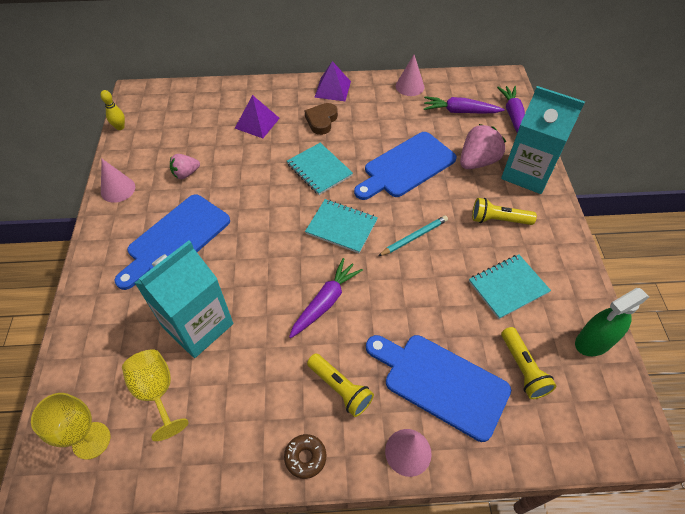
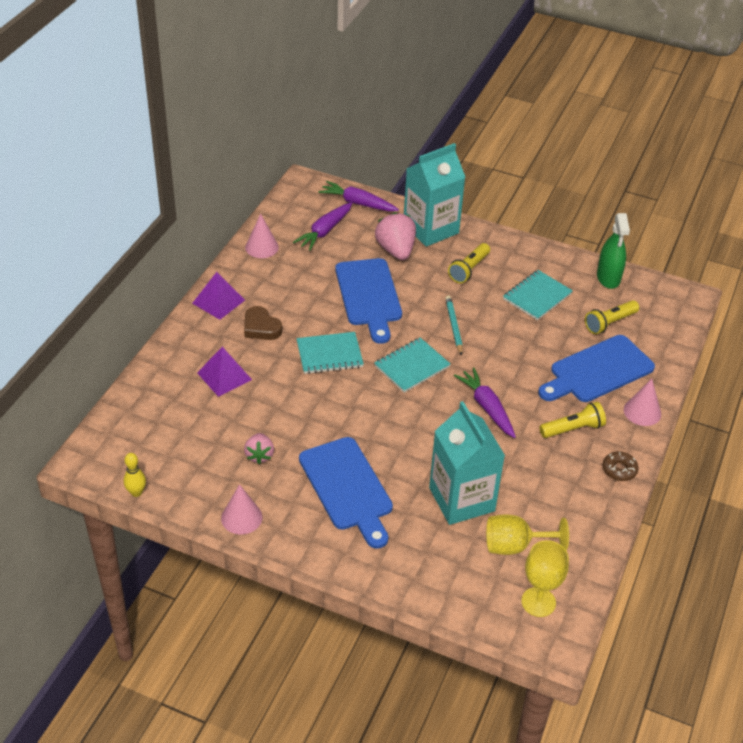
camera: 65 degrees left, 10 degrees down
turquoise notebook [469,254,551,319] -> turquoise notebook turned 45 degrees clockwise [503,270,573,320]
yellow flashlight [501,327,557,399] -> yellow flashlight turned 135 degrees clockwise [585,300,639,334]

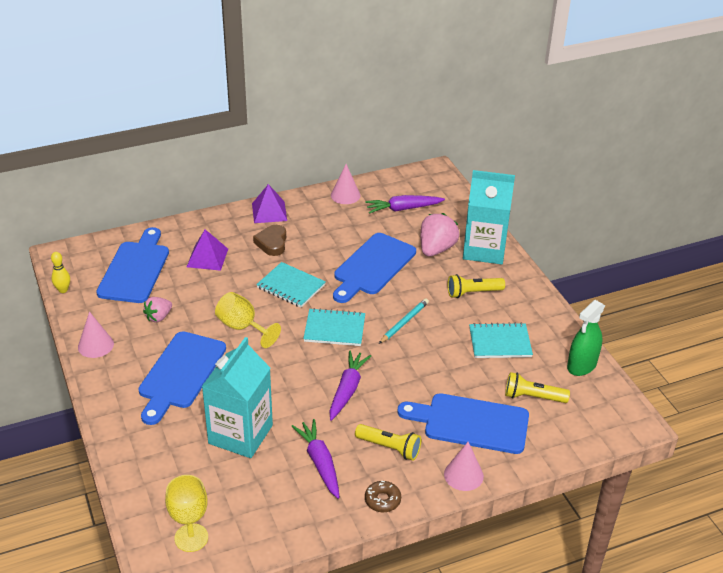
camera: 45 degrees right, 5 degrees down
purple carrot [318,181,399,211] -> purple carrot moved to [291,419,340,499]
yellow goblet [486,514,569,555] -> yellow goblet moved to [215,292,281,348]
none -> blue cutting board [96,227,169,303]

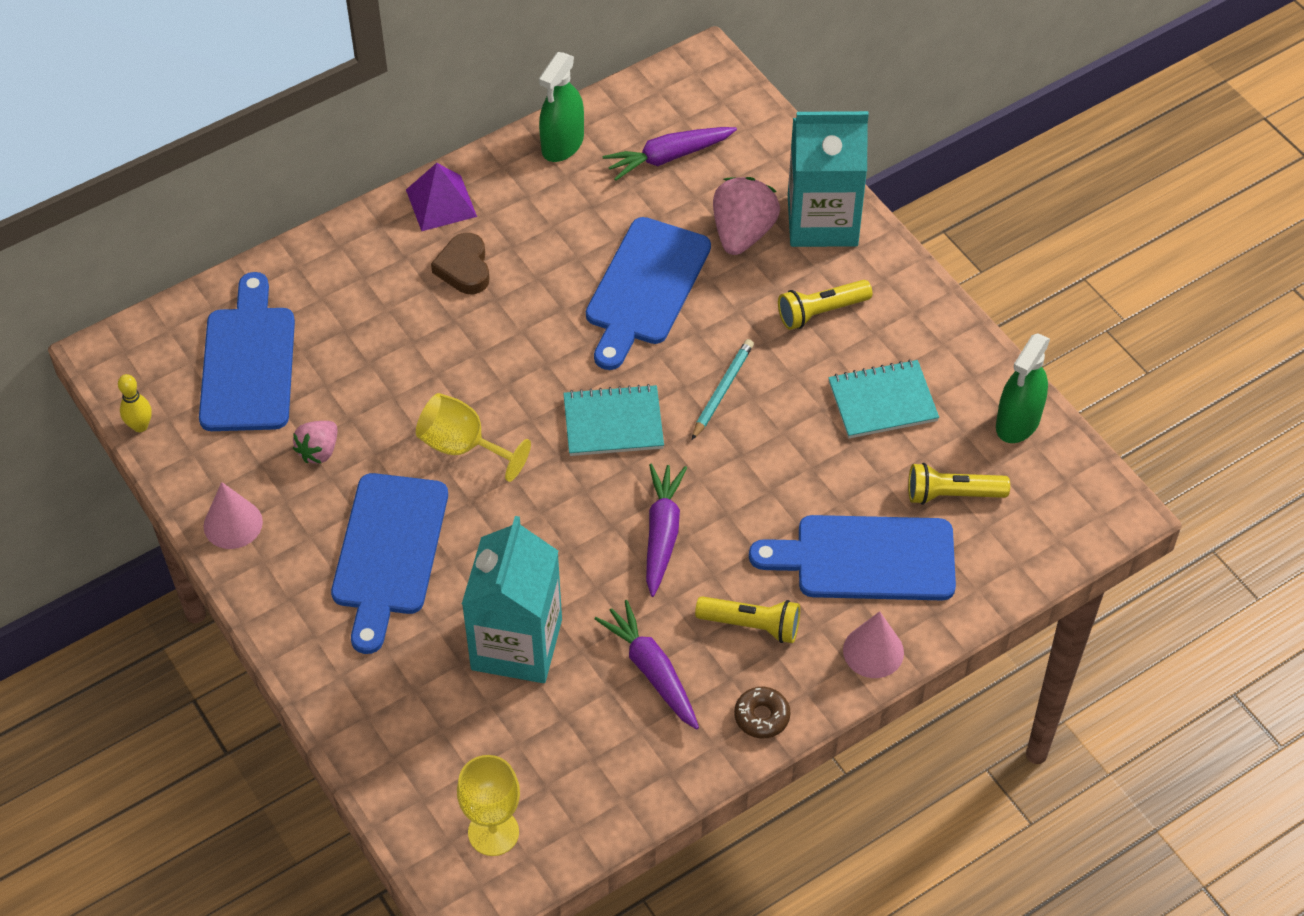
camera: 10 degrees left, 15 degrees up
purple pyramid [187,229,228,271] -> none
turquoise notebook [256,262,326,307] -> none
pink cone [331,164,361,204] -> green spray bottle [539,52,584,162]

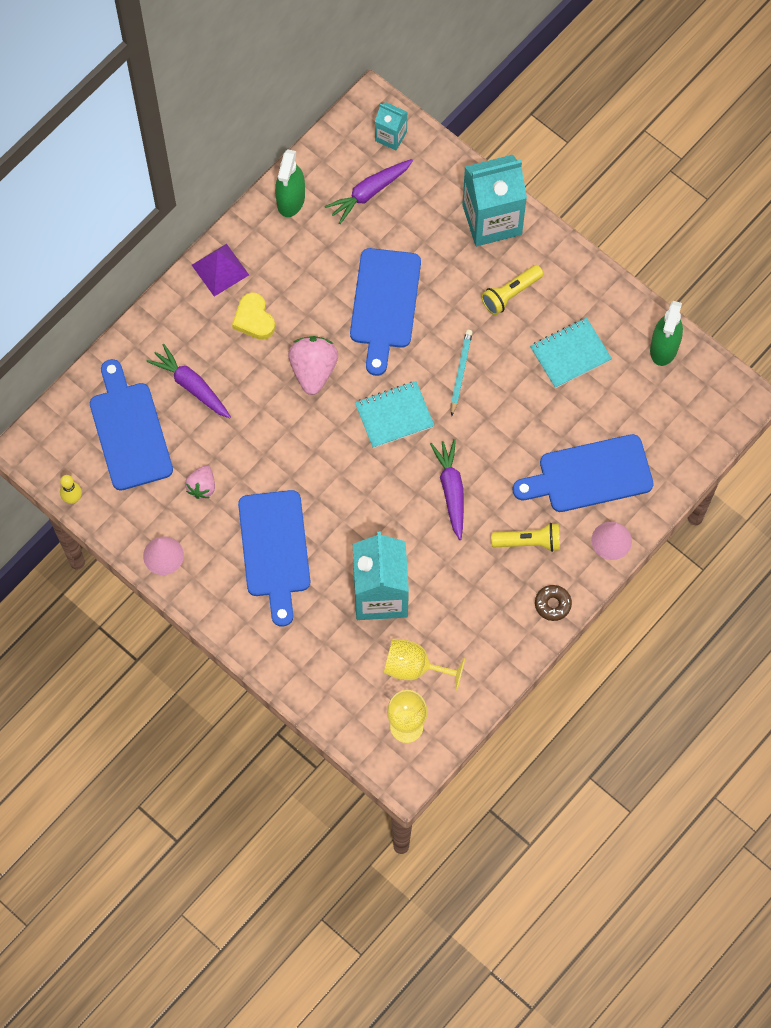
camera: 15 degrees left, 15 degrees up
yellow goblet [416,393,531,482] -> yellow goblet moved to [384,639,465,691]
brown heart [431,233,490,294] -> yellow heart [232,292,275,340]
purple carrot [595,600,699,730] -> purple carrot moved to [147,344,231,418]
pink strawberry [713,177,780,255] -> pink strawberry moved to [288,336,338,395]
yellow flashlight [908,463,1010,505] -> none
none -> turquoise carton [375,102,407,150]

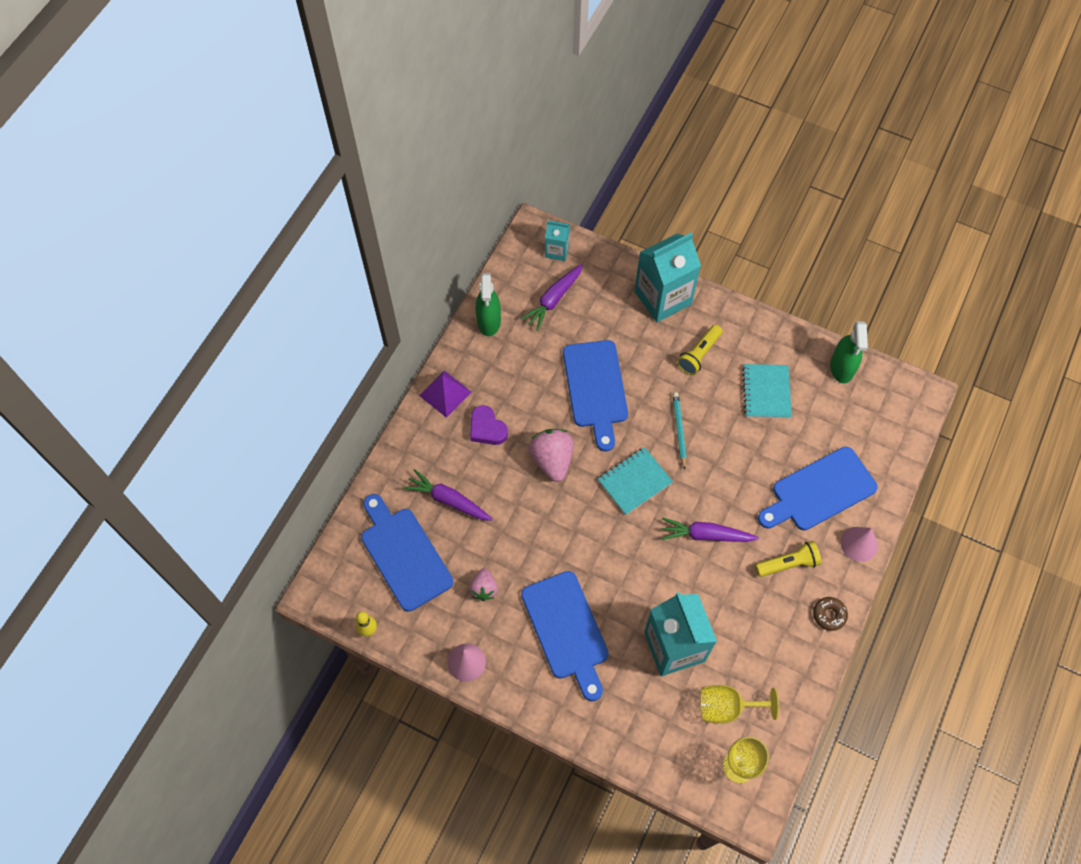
camera: 15 degrees left, 5 degrees down
yellow heart [232,292,275,340] -> purple heart [470,405,508,445]
purple carrot [430,439,464,540] -> purple carrot turned 60 degrees counterclockwise [661,517,759,542]
turquoise notebook [530,318,612,388] -> turquoise notebook turned 45 degrees counterclockwise [742,364,792,418]

